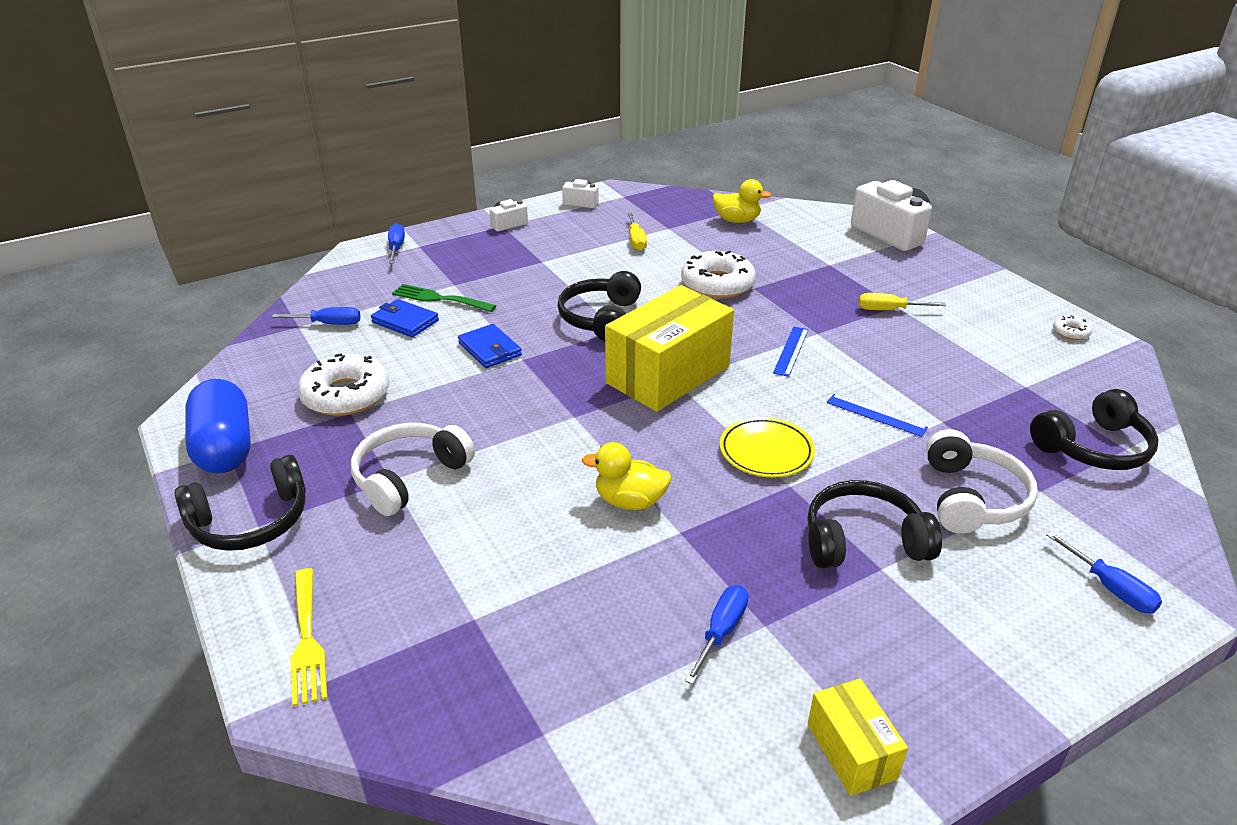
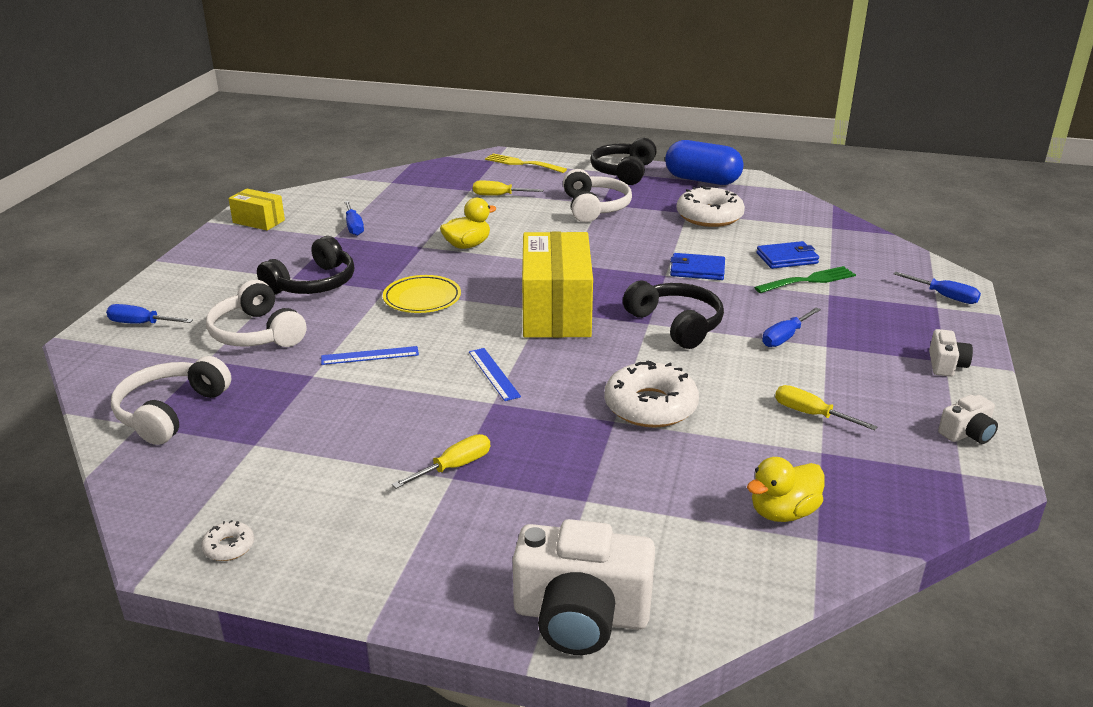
camera: 135 degrees right, 5 degrees down
blue screwdriver [272,307,361,325] -> blue screwdriver moved to [762,308,821,347]
black headphones [1030,389,1158,470] -> white headphones [111,356,231,445]
none -> yellow screwdriver [473,181,543,196]

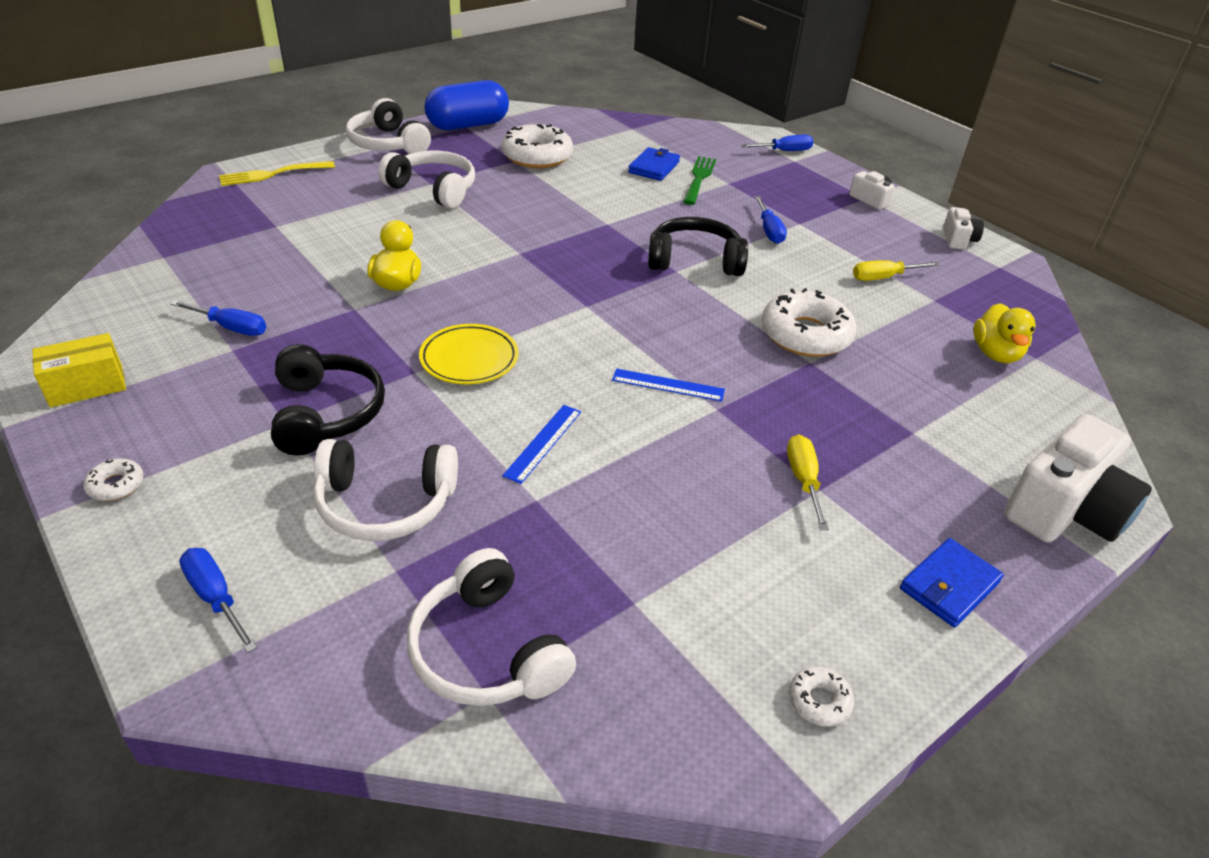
camera: 55 degrees left, 10 degrees up
blue screwdriver [106,304,193,324] -> blue screwdriver turned 90 degrees clockwise [179,548,257,653]
yellow screwdriver [473,181,543,196] -> none
yellow box [522,232,593,338] -> none
black headphones [590,138,657,185] -> white headphones [346,98,431,154]
blue wallet [670,253,725,280] -> blue wallet moved to [900,538,1004,627]
none -> white donut [84,458,144,501]

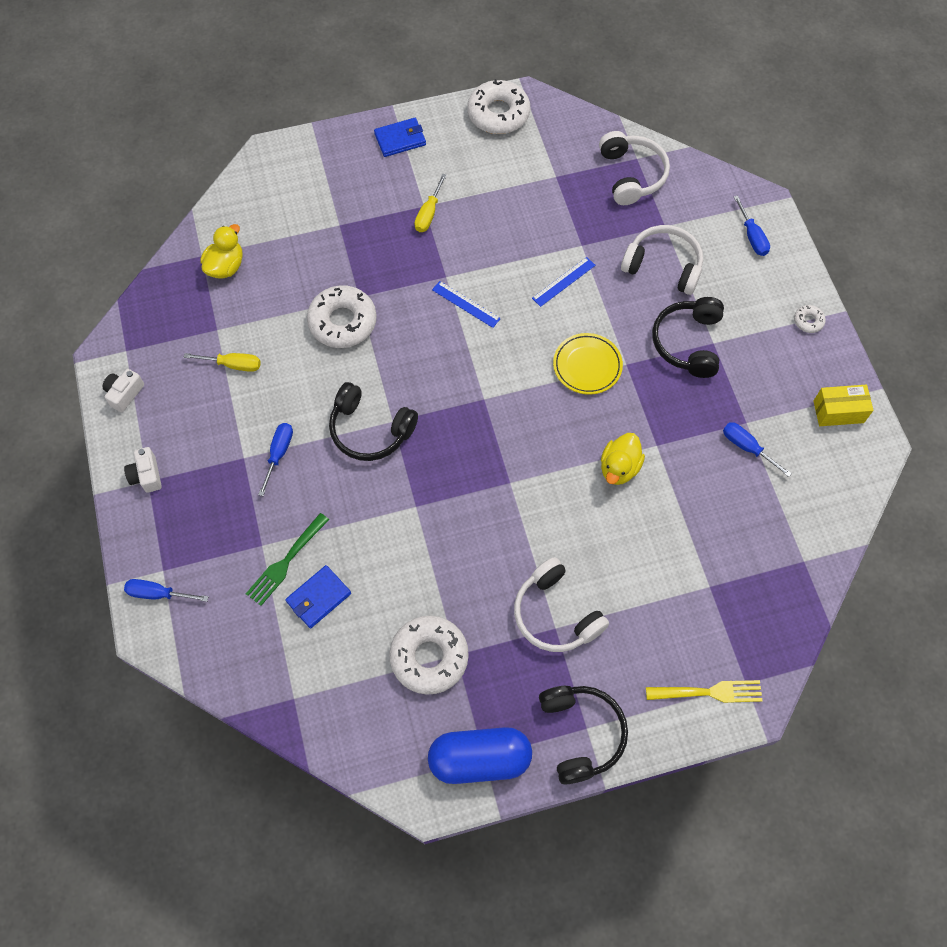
camera: 155 degrees left, 25 degrees up
white headphones [346,98,431,154] -> black headphones [539,686,628,784]
white donut [789,666,854,727] -> white donut [467,79,530,134], size x2.23
white camera [1004,414,1152,542] -> none

